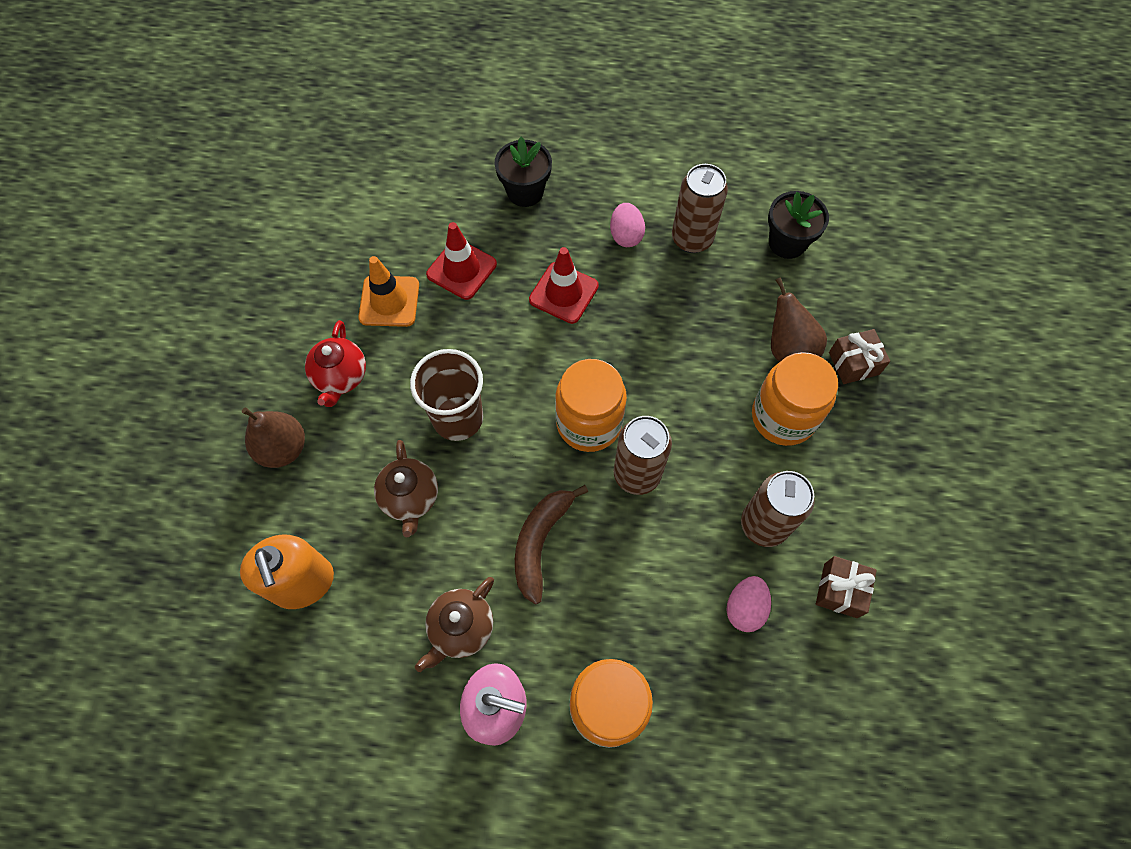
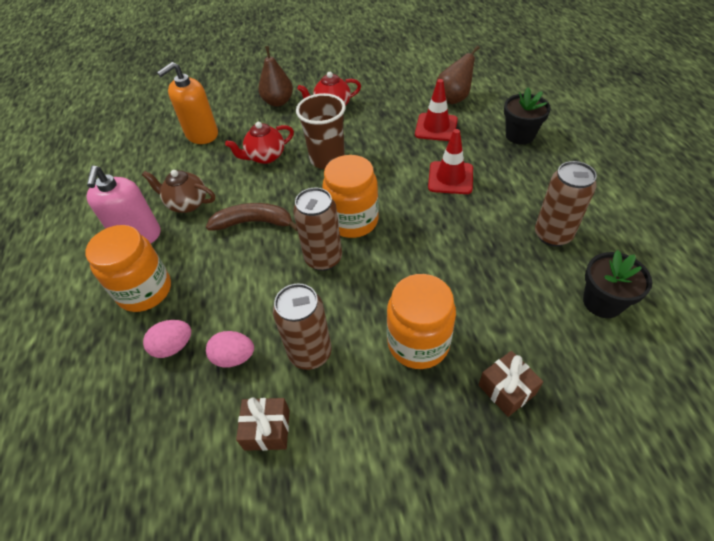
camera: 75 degrees right, 15 degrees down
orange traffic cone [358,256,419,327] -> none
brown teapot [374,440,438,538] -> red teapot [225,122,294,164]
pink egg [610,203,645,247] -> pink egg moved to [143,320,191,358]
brown pear [771,277,827,362] -> brown pear moved to [436,46,479,104]

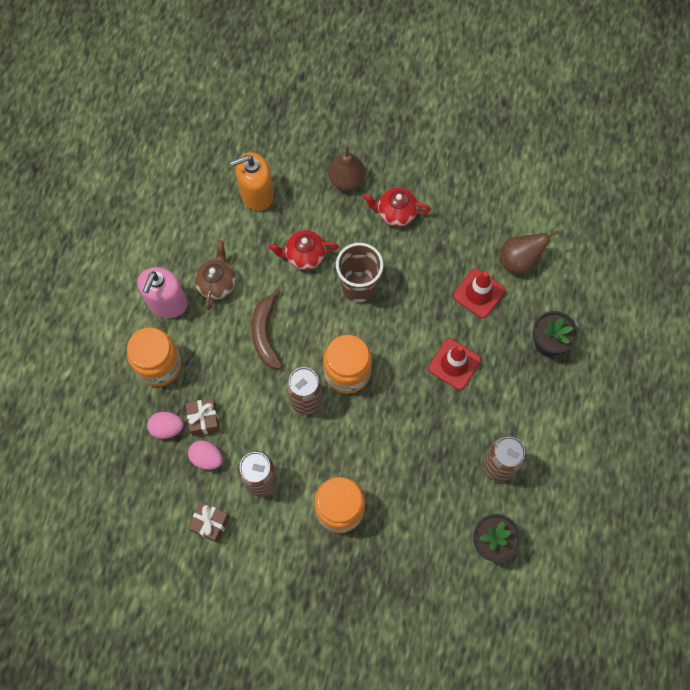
camera: 20 degrees right, 20 degrees up
brown teapot [142,170,215,213] -> brown teapot turned 60 degrees clockwise [195,240,236,310]
brown banana [206,203,297,231] -> brown banana turned 120 degrees counterclockwise [251,288,282,369]
brown gift [479,351,543,417] -> brown gift moved to [186,398,220,436]

